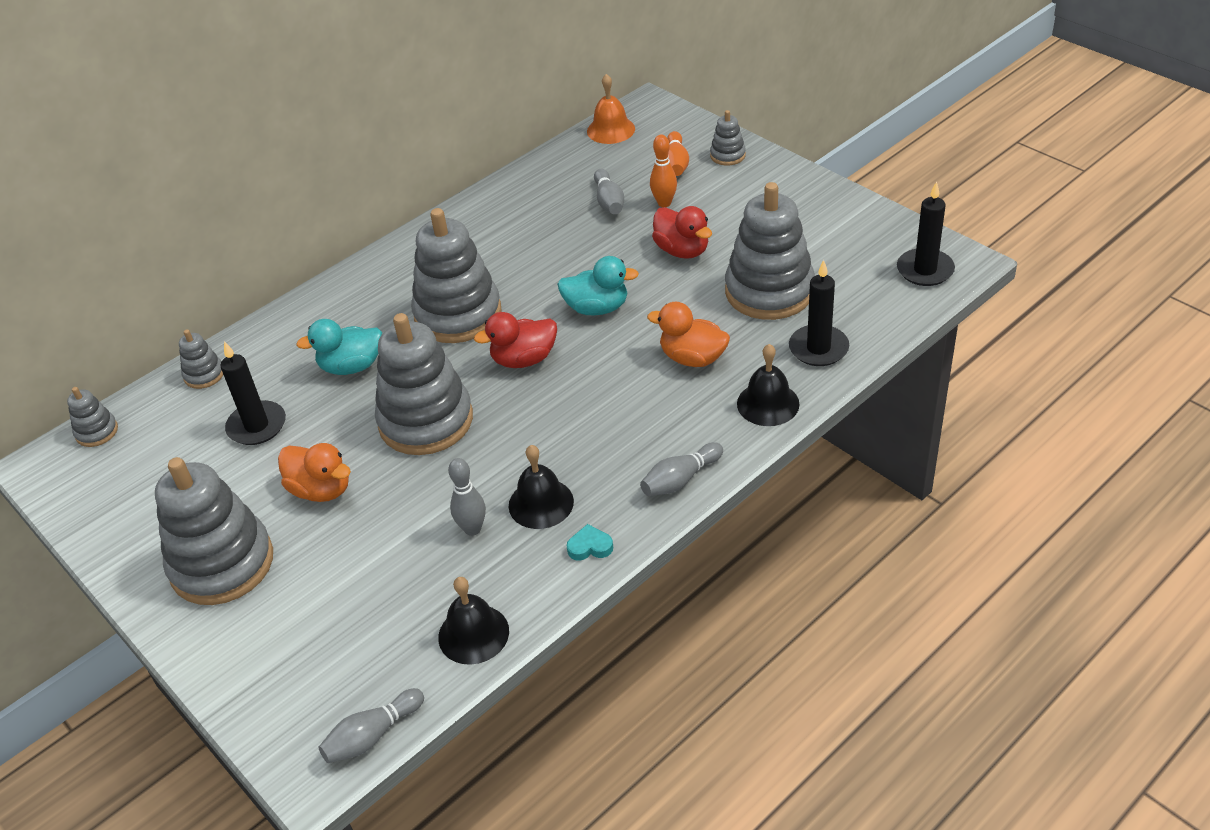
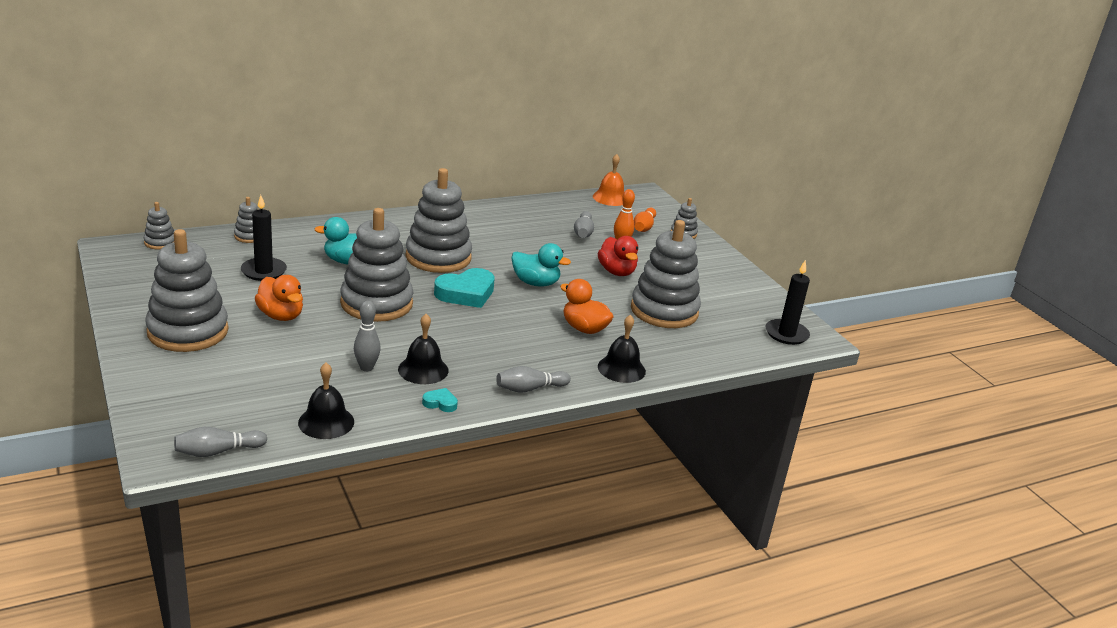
camera: 10 degrees right, 15 degrees down
red duck [474,312,557,368] -> turquoise heart [434,268,495,308]
black candle [789,260,849,366] -> none

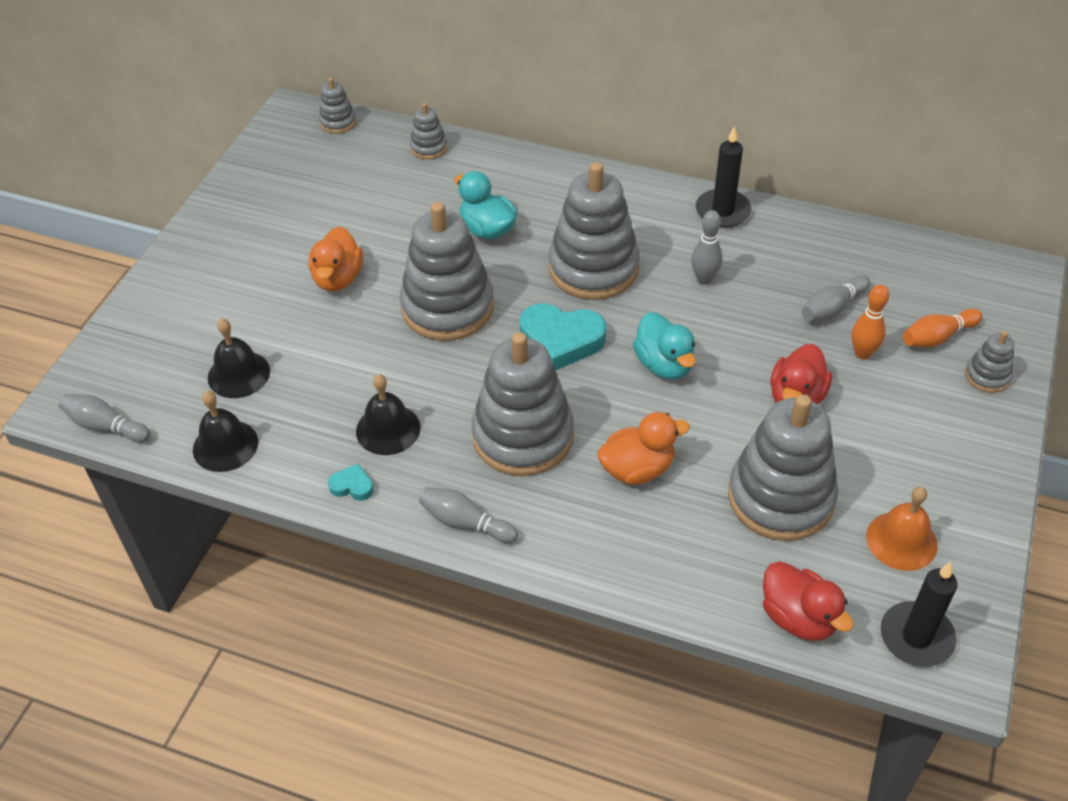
camera: 50 degrees right, 20 degrees up
grey stacking toy [145,229,229,352] -> grey stacking toy moved to [472,332,574,476]
black candle [241,195,287,281] -> black candle moved to [696,127,752,228]
grey bowling pin [354,301,381,372] -> grey bowling pin moved to [691,210,722,285]
turquoise heart [422,388,458,412] -> turquoise heart turned 45 degrees counterclockwise [328,464,374,501]
orange duck [560,279,613,334] -> orange duck turned 75 degrees clockwise [597,412,690,485]
orange bell [593,154,624,206] -> orange bell moved to [866,487,938,571]
black bell [598,315,646,383] -> black bell moved to [208,319,270,398]
none -> red duck [763,561,854,641]

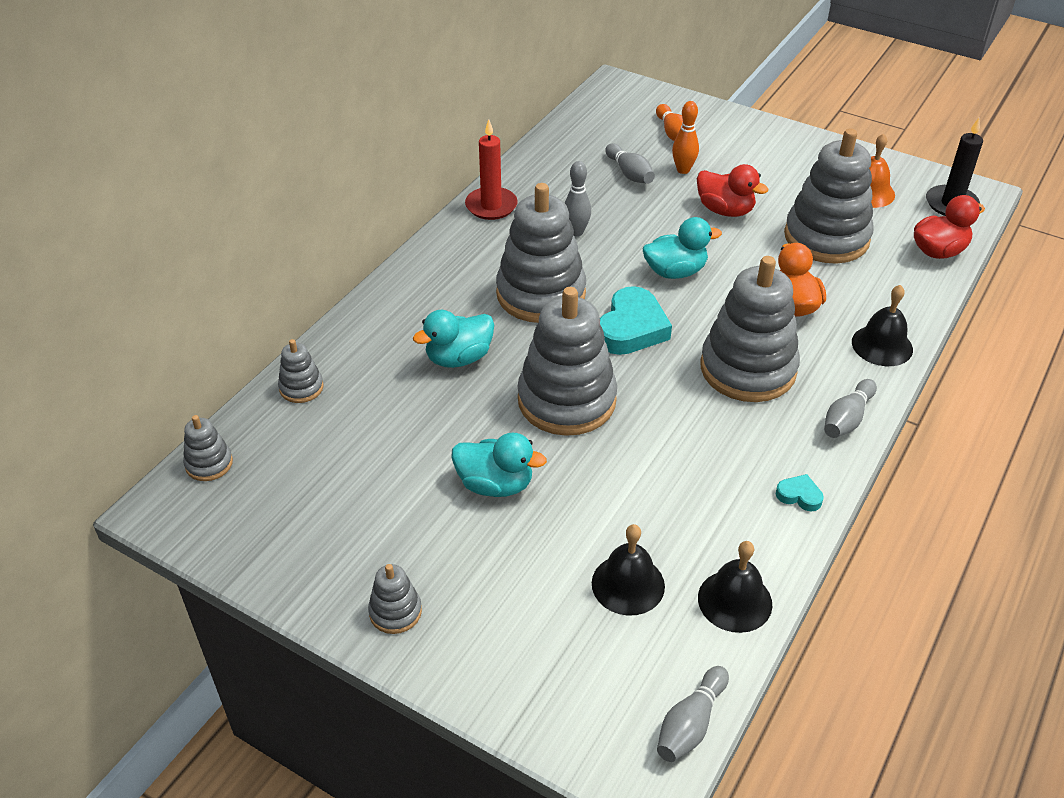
camera: 80 degrees left, 5 degrees down
orange duck [308,226,363,291] -> turquoise duck [451,432,547,497]
turquoise heart [328,464,374,501] -> turquoise heart turned 90 degrees clockwise [776,474,824,512]
black bell [356,374,420,455] -> black bell moved to [852,285,913,366]
black candle [696,127,752,228] -> red candle [465,119,518,220]
grey stacking toy [965,331,1014,393] -> grey stacking toy moved to [368,564,422,634]

